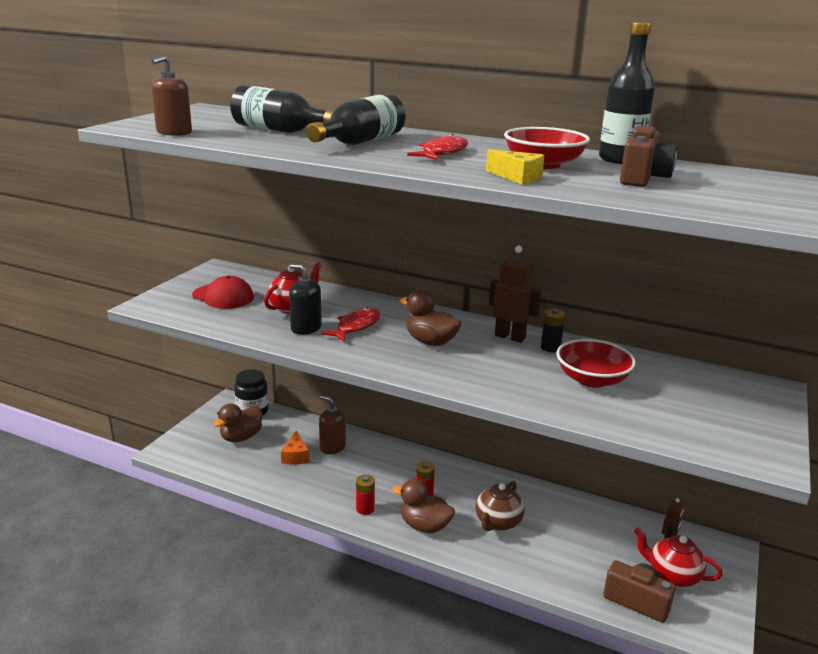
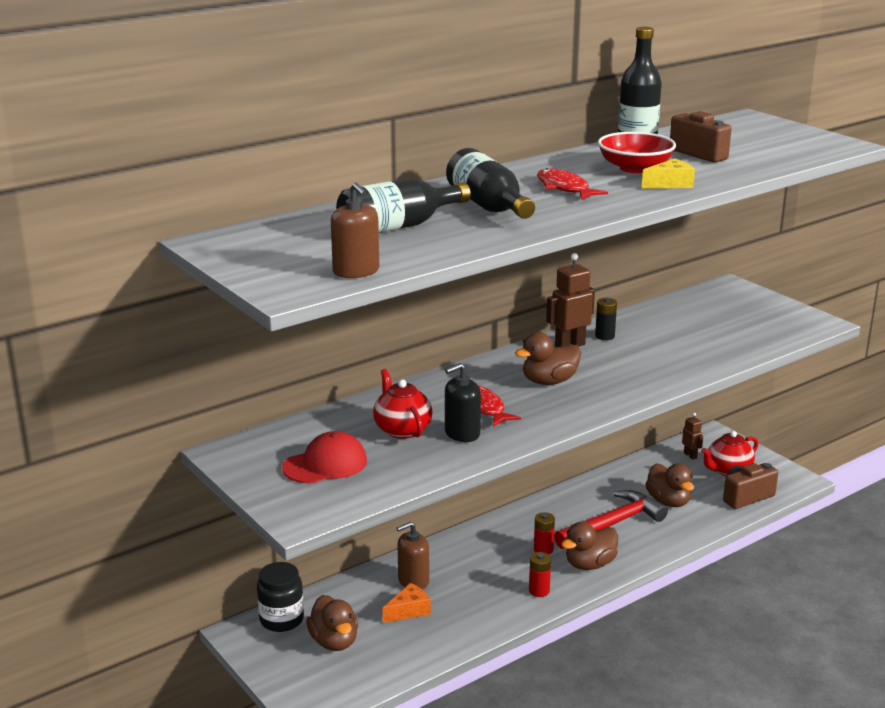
camera: 60 degrees left, 0 degrees up
orange cheese [281,431,310,464] -> orange cheese turned 60 degrees counterclockwise [383,583,431,623]
brown teapot [475,481,525,531] -> red hammer [554,490,668,549]
red bowl [556,339,636,388] -> none
none -> brown duck [645,463,694,507]

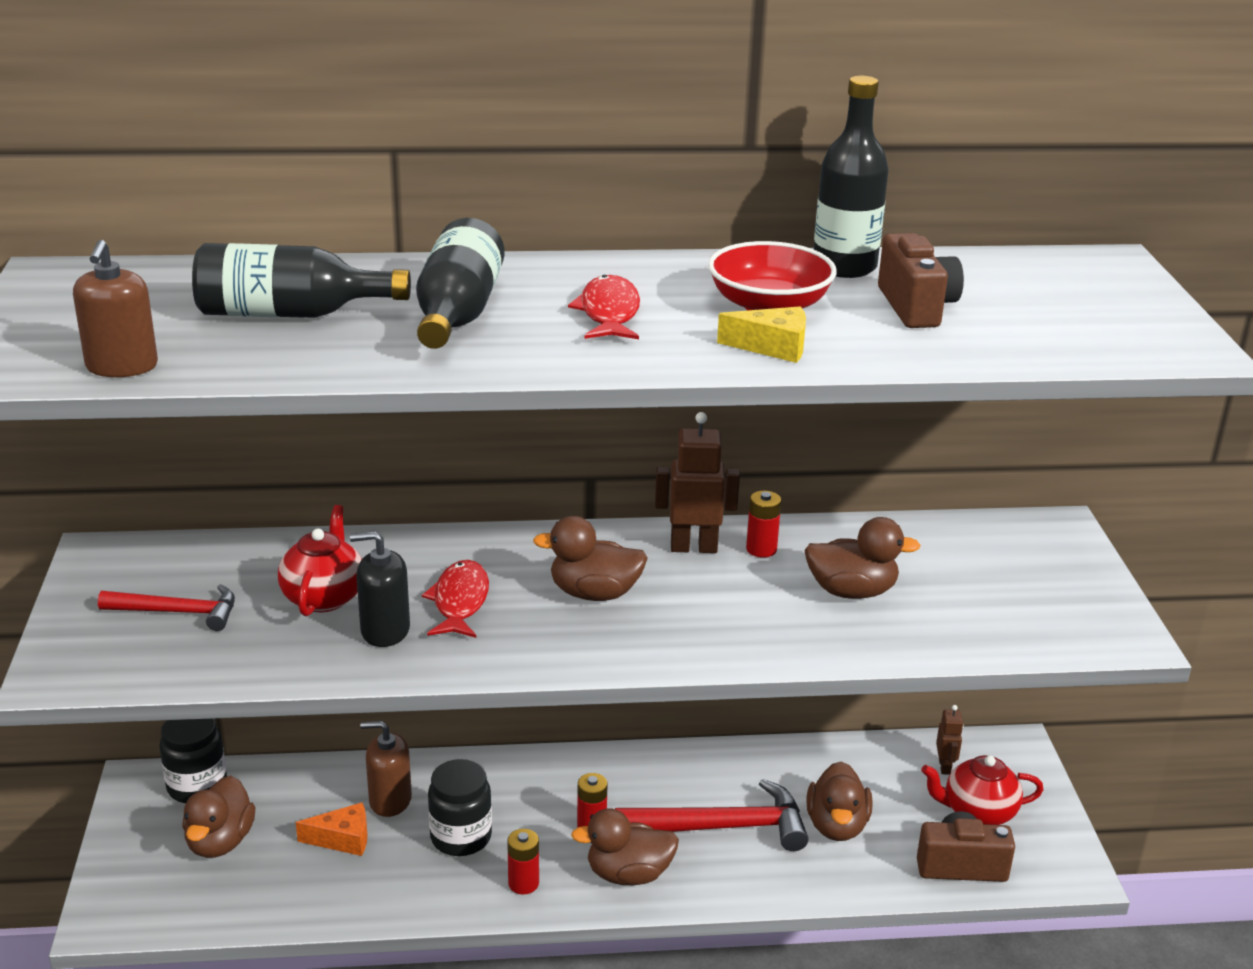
camera: 30 degrees right, 5 degrees up
red cap [282,431,367,484] -> red hammer [98,584,235,631]
black battery [595,298,617,340] -> red battery [746,491,781,558]
none -> black jar [428,759,492,856]
none -> brown duck [804,517,921,599]

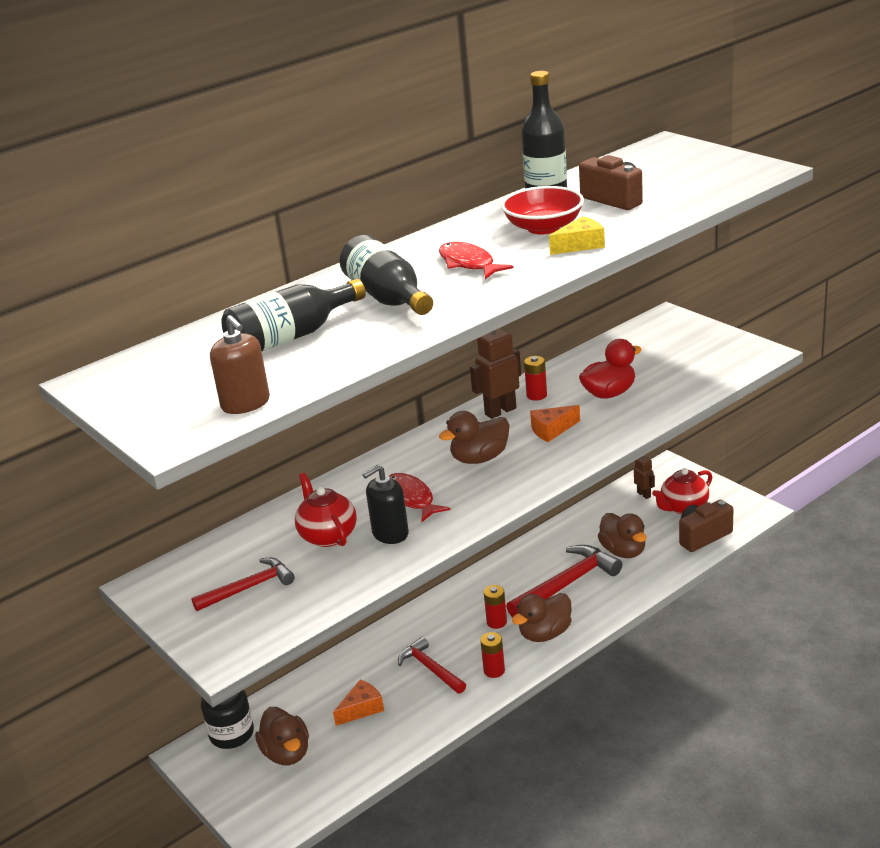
camera: 30 degrees left, 0 degrees up
brown soap dispenser [360,721,412,817] -> none
black jar [428,759,492,856] -> red hammer [398,637,466,694]
brown duck [804,517,921,599] -> red duck [579,339,642,399]
none -> orange cheese [530,405,580,442]

